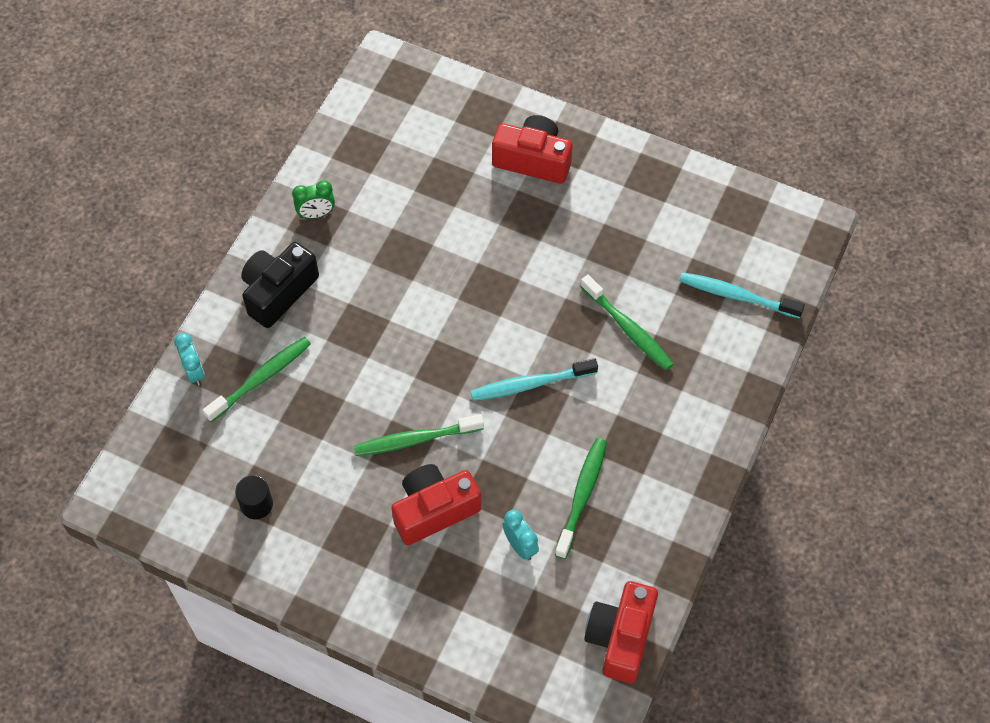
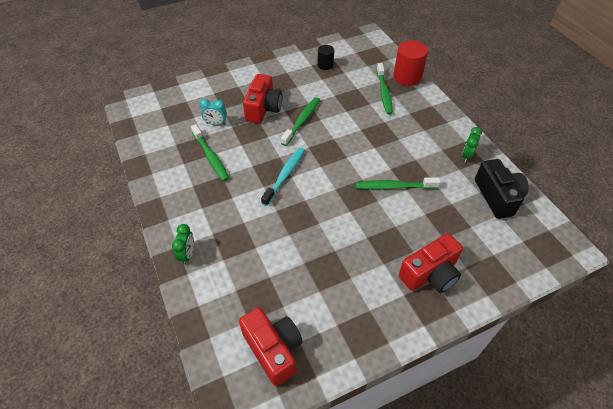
camera: 130 degrees right, 10 degrees down
turquoise clock [174,333,205,386] -> red cylinder [393,40,428,86]
black camera [241,242,319,328] -> black camera moved to [475,159,529,219]
green toothbrush [580,275,673,370] -> green toothbrush moved to [356,177,441,190]
red camera [584,581,658,683] -> red camera moved to [239,308,303,386]
turquoise toothbrush [680,272,805,319] -> none
none -> green clock [172,224,194,265]

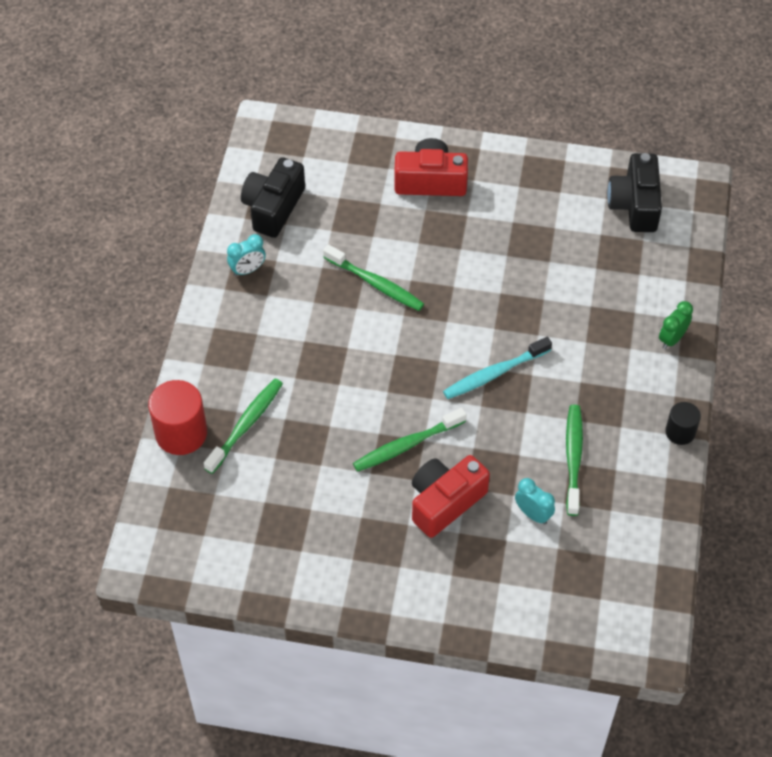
camera: 145 degrees left, 5 degrees up
red camera [239,308,303,386] -> black camera [607,153,662,232]
black cylinder [317,45,334,70] -> black cylinder moved to [665,402,701,445]
green clock [462,127,482,163] -> turquoise clock [227,234,266,276]

